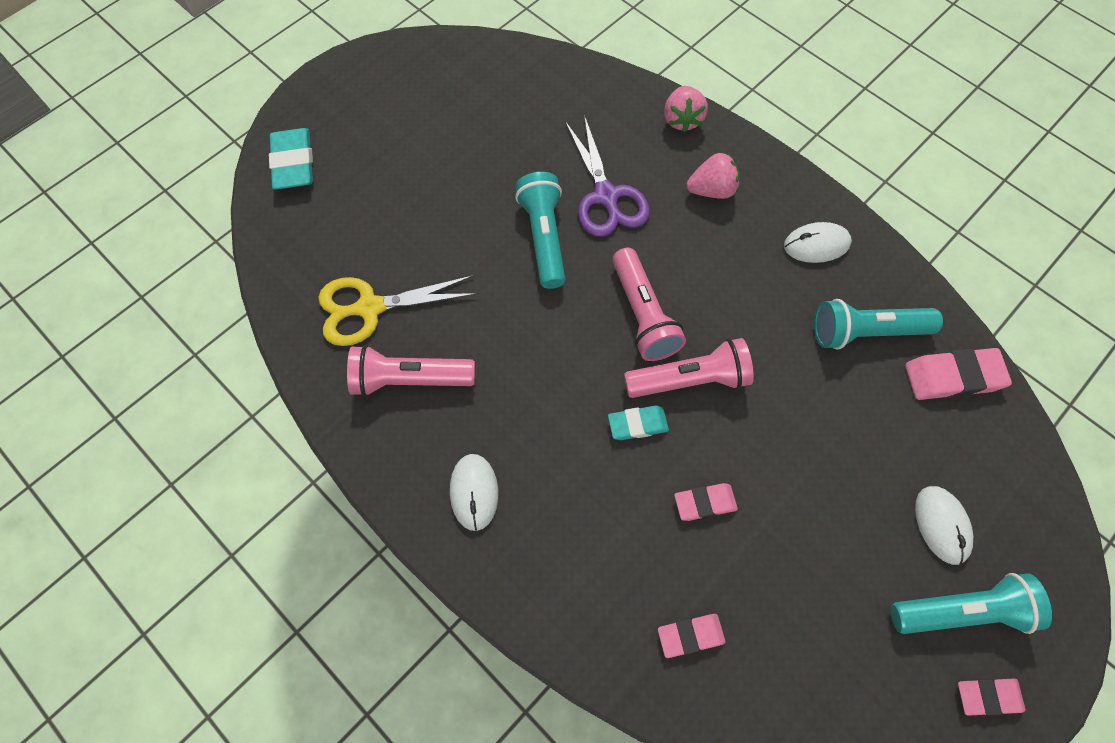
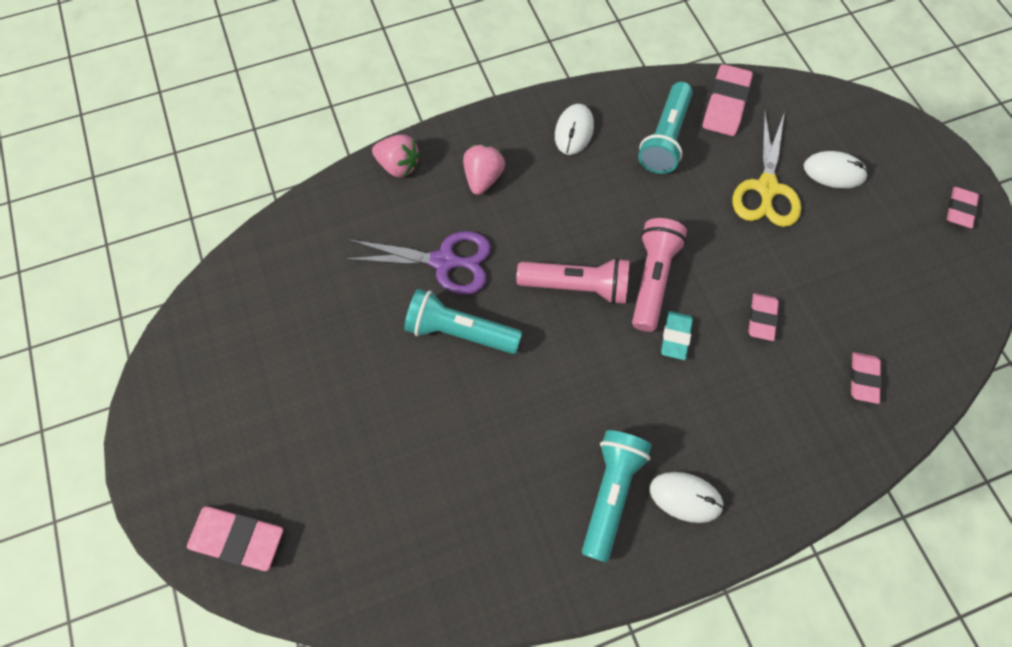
camera: 65 degrees left, 0 degrees up
turquoise eraser [269,128,313,190] -> pink eraser [187,507,283,571]
yellow scissors [318,276,477,346] -> yellow scissors moved to [733,110,801,227]
pink flashlight [347,345,475,397] -> none
turquoise flashlight [890,573,1052,634] -> turquoise flashlight moved to [582,430,652,563]

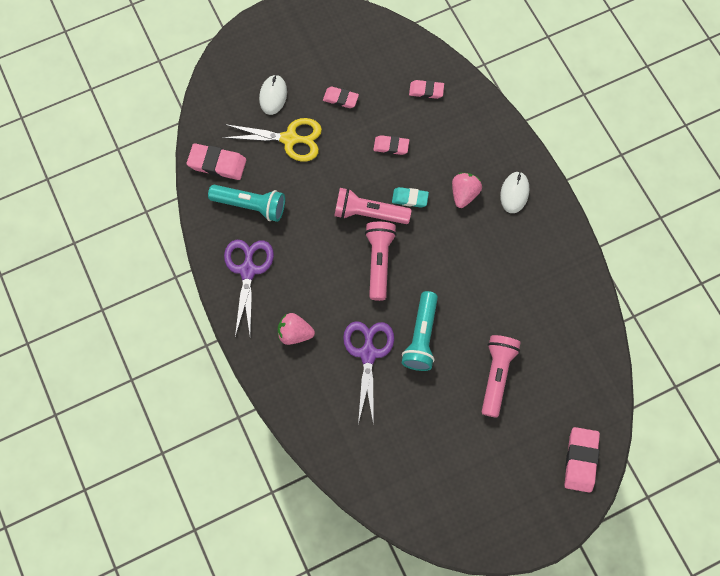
camera: 95 degrees left, 5 degrees up
pink strawberry [372,134,420,178] -> pink strawberry moved to [452,173,482,208]
white mouse [555,104,594,155] -> purple scissors [224,240,274,337]
turquoise flashlight [582,430,652,563] -> none
pink eraser [947,187,979,228] -> pink eraser moved to [323,87,359,108]
none -> pink flashlight [482,335,521,418]

